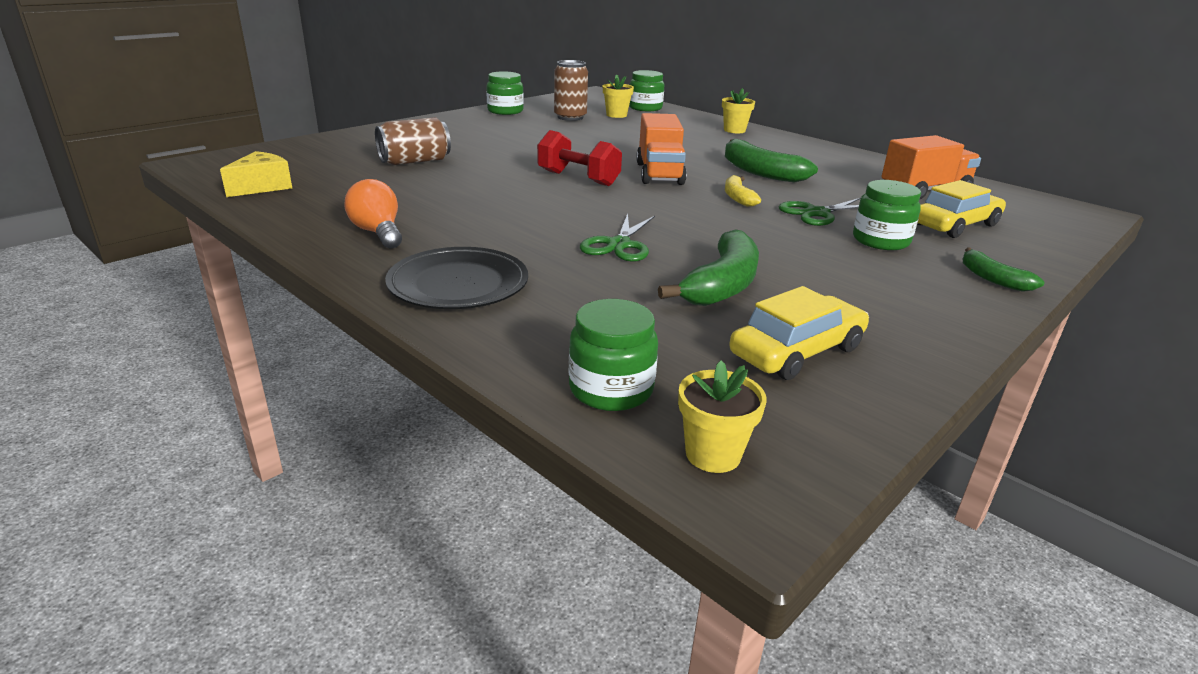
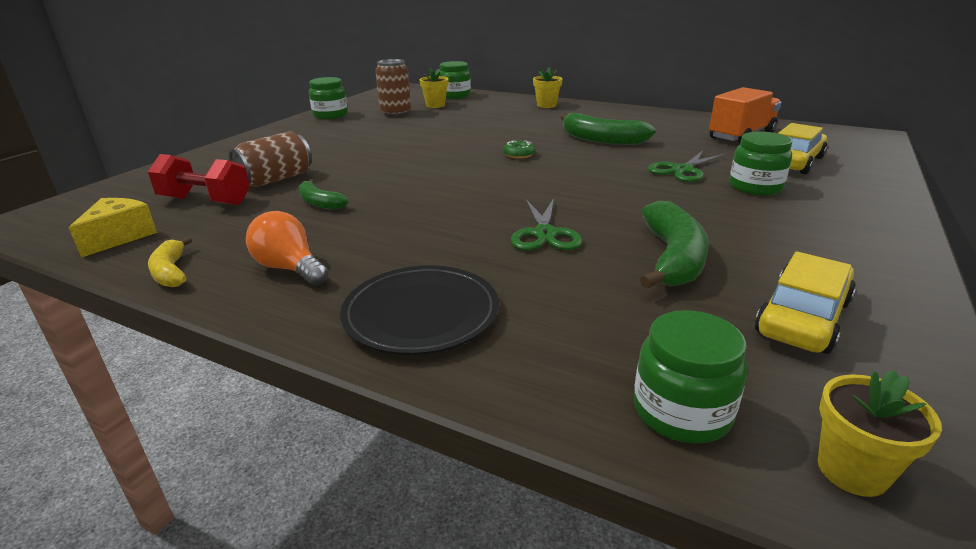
camera: 15 degrees left, 0 degrees up
red dumbbell [537,130,622,186] -> red dumbbell moved to [148,154,250,205]
orange truck [636,113,687,185] -> green donut [503,140,535,159]
yellow banana [725,175,761,207] -> yellow banana moved to [148,237,192,287]
green banana [963,247,1045,292] -> green banana moved to [299,179,349,210]

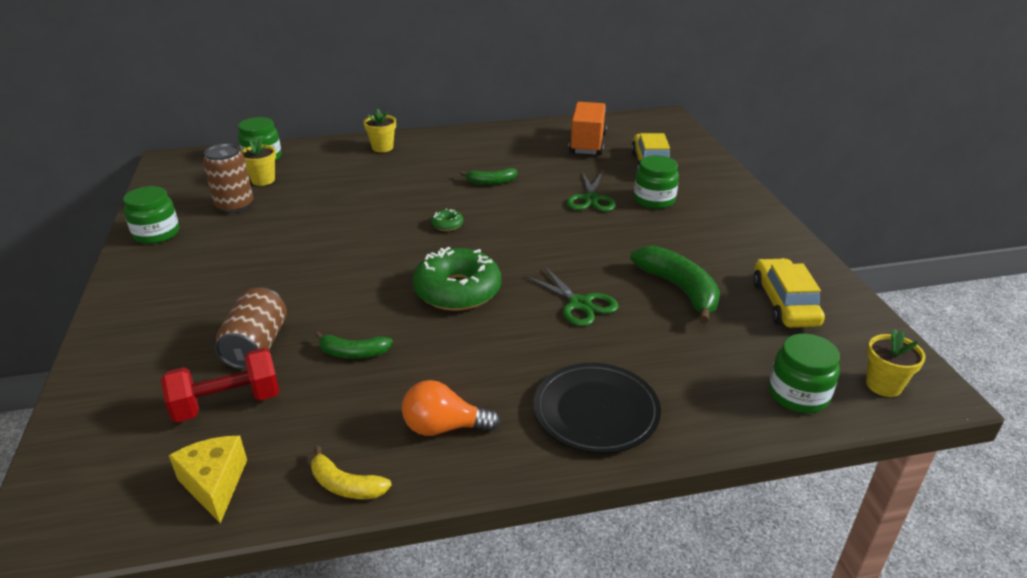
camera: 40 degrees left, 5 degrees up
green banana [561,113,656,145] -> green banana [460,168,517,185], size x0.57
none -> green donut [413,246,501,311]

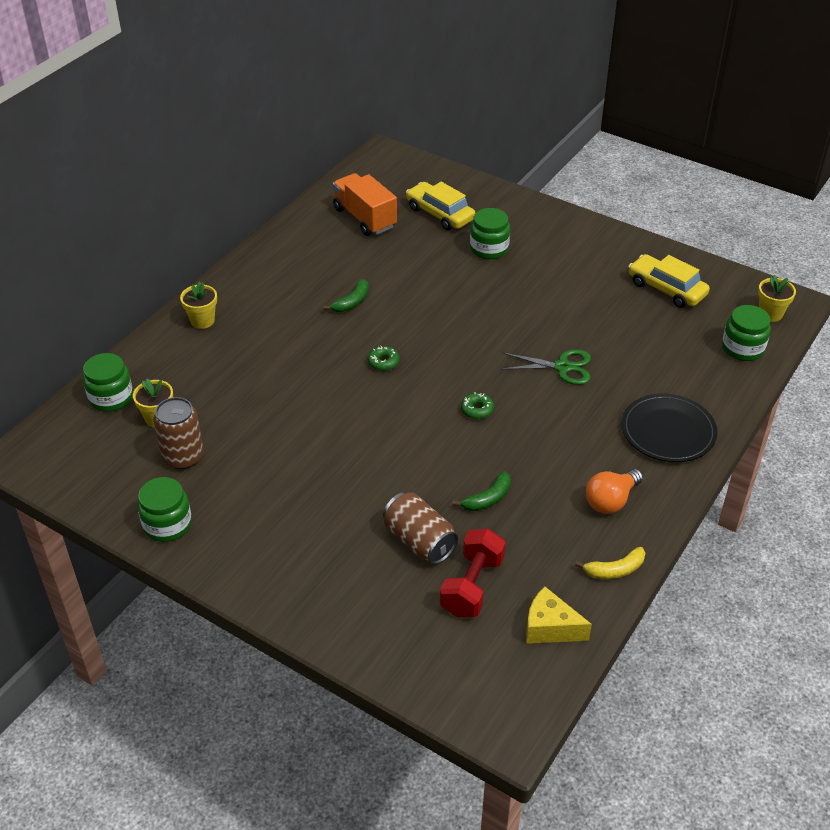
camera: 45 degrees left, 10 degrees up
green donut [413,246,501,311] -> green donut [461,392,494,419], size x0.42
green scissors [567,171,616,212] -> none
green banana [630,245,720,324] -> none

